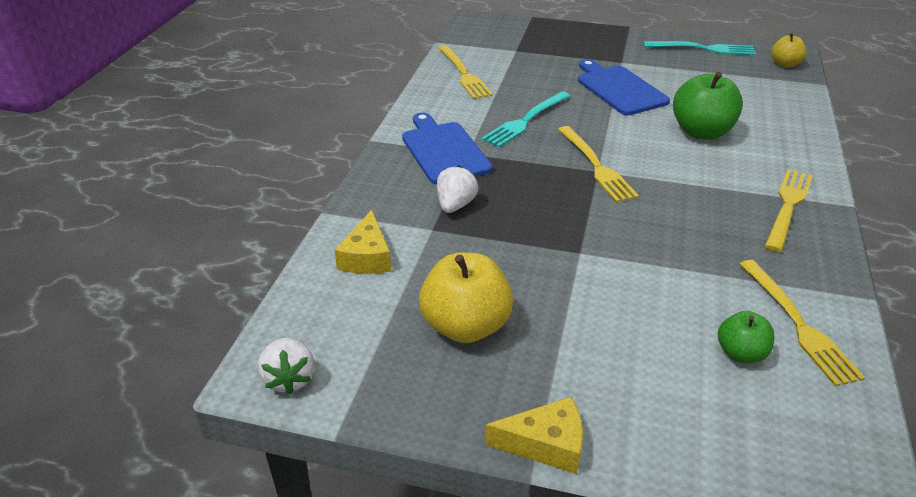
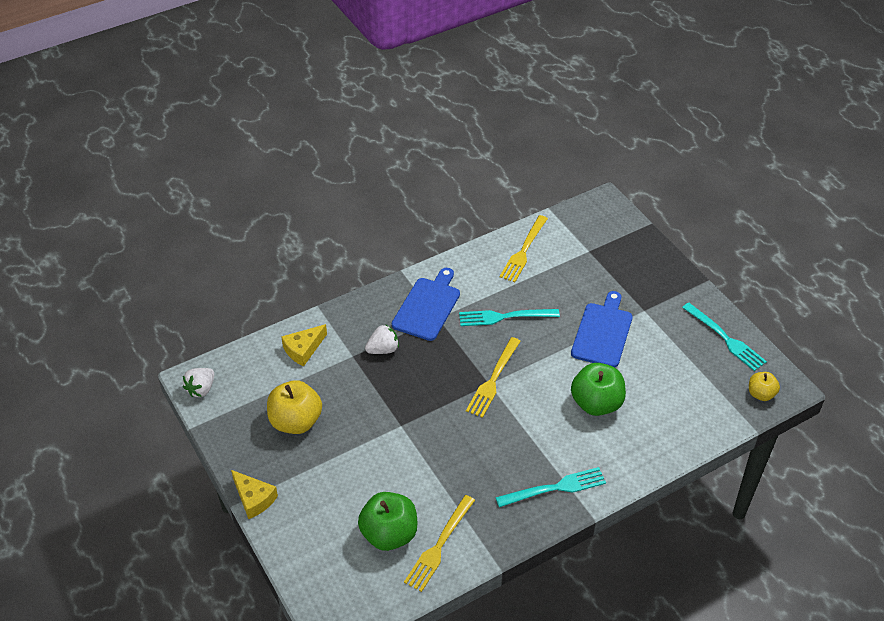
camera: 45 degrees right, 10 degrees up
green apple [718,311,774,363] -> green apple [358,492,418,551], size x1.78
yellow fork [765,169,813,252] -> turquoise fork [495,467,606,507]

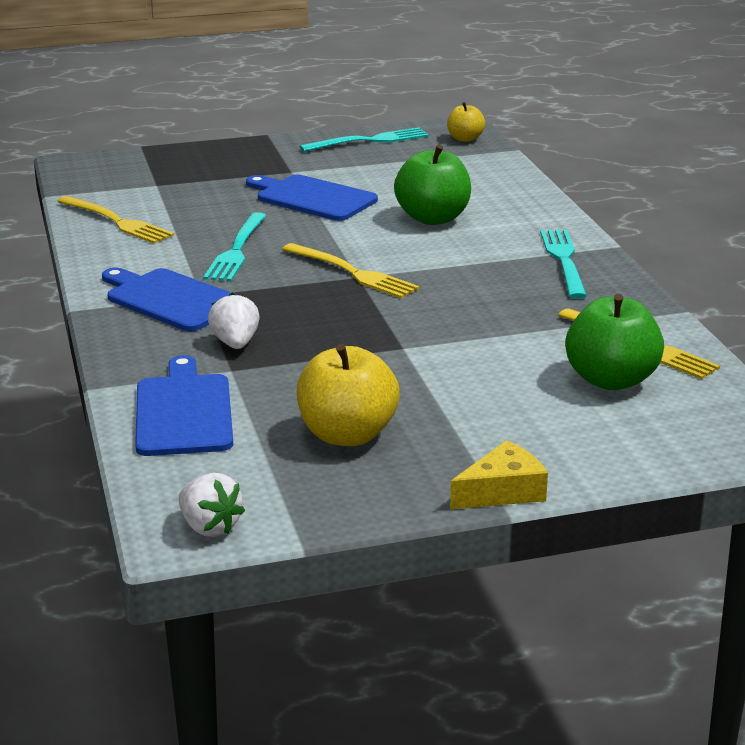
camera: 75 degrees left, 20 degrees down
yellow cheese [281,324,327,366] -> blue cutting board [135,355,233,456]

